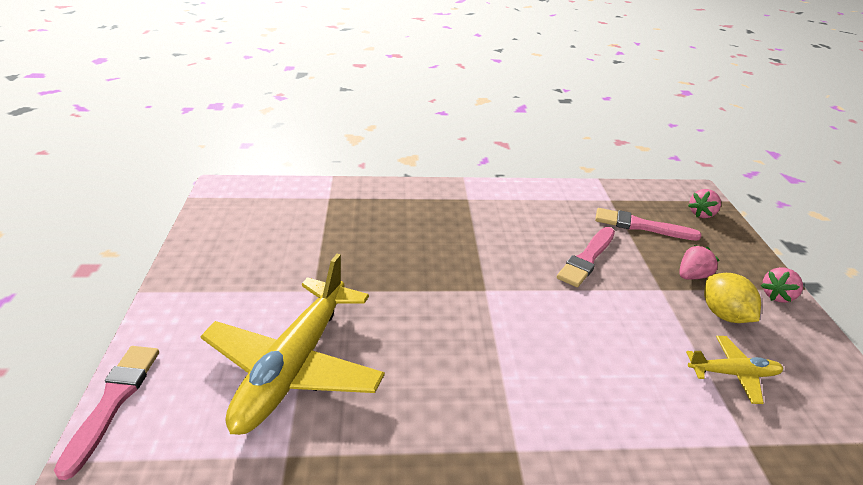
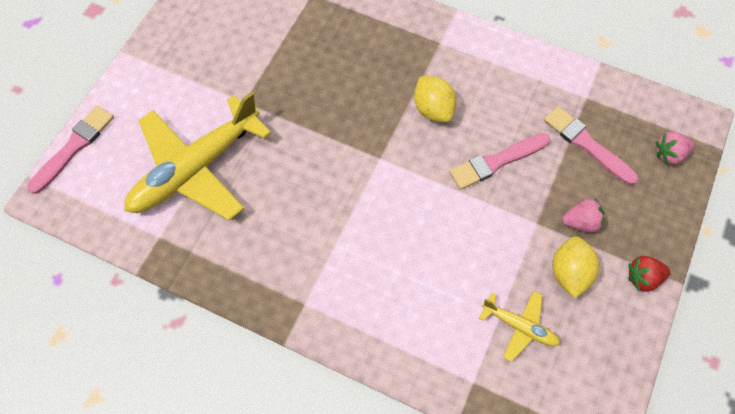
camera: 30 degrees right, 30 degrees up
pink strawberry [761,267,803,303] -> red strawberry [629,256,670,292]
none -> yellow lemon [414,76,457,122]

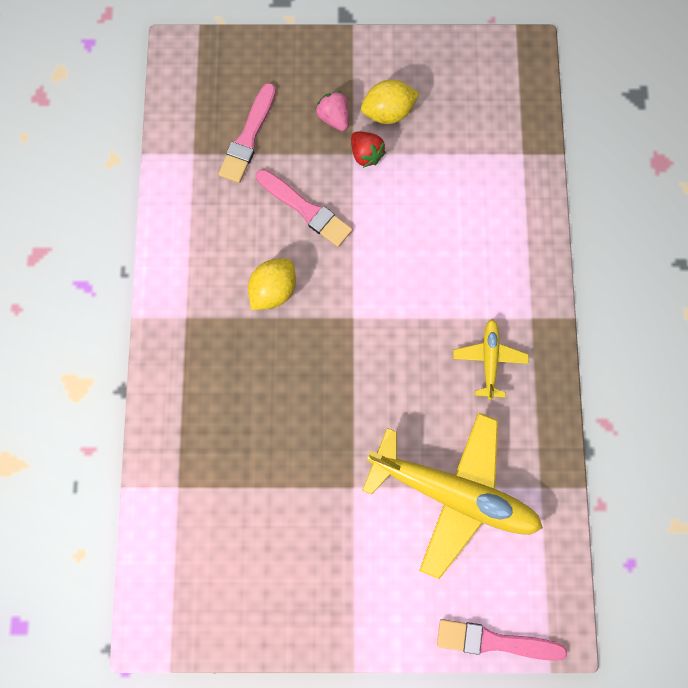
camera: 115 degrees left, 10 degrees up
yellow plane [479,291,560,362] -> yellow plane moved to [453,319,529,400]
red strawberry [629,256,670,292] -> red strawberry moved to [351,131,386,168]
pink strawberry [656,132,695,165] -> none

